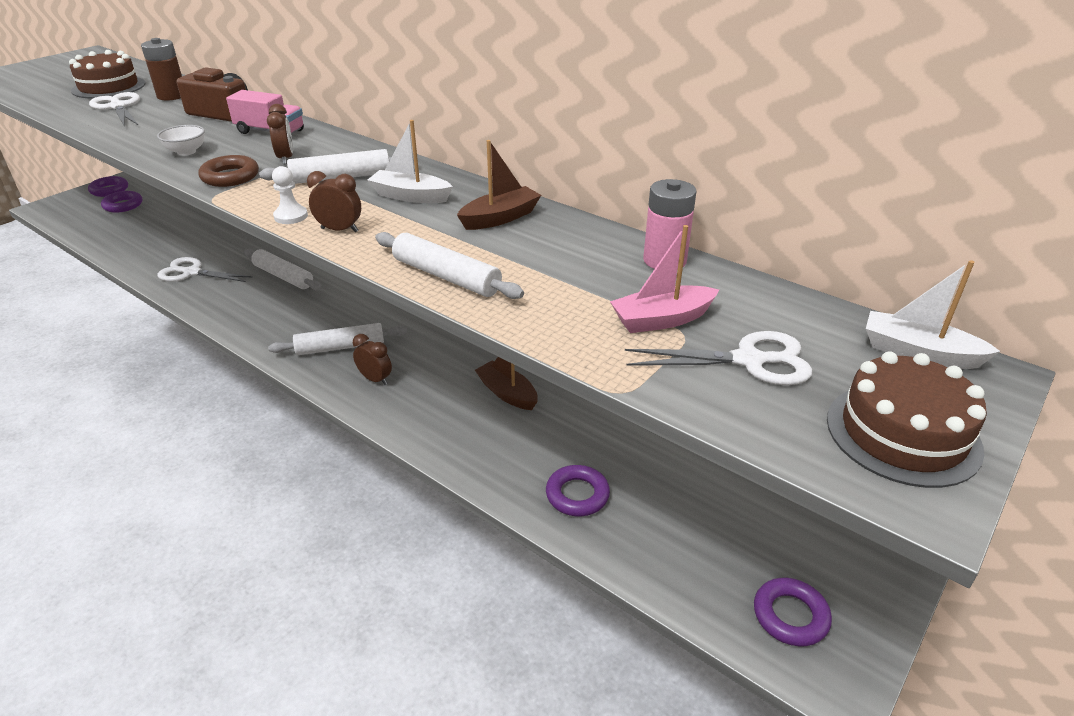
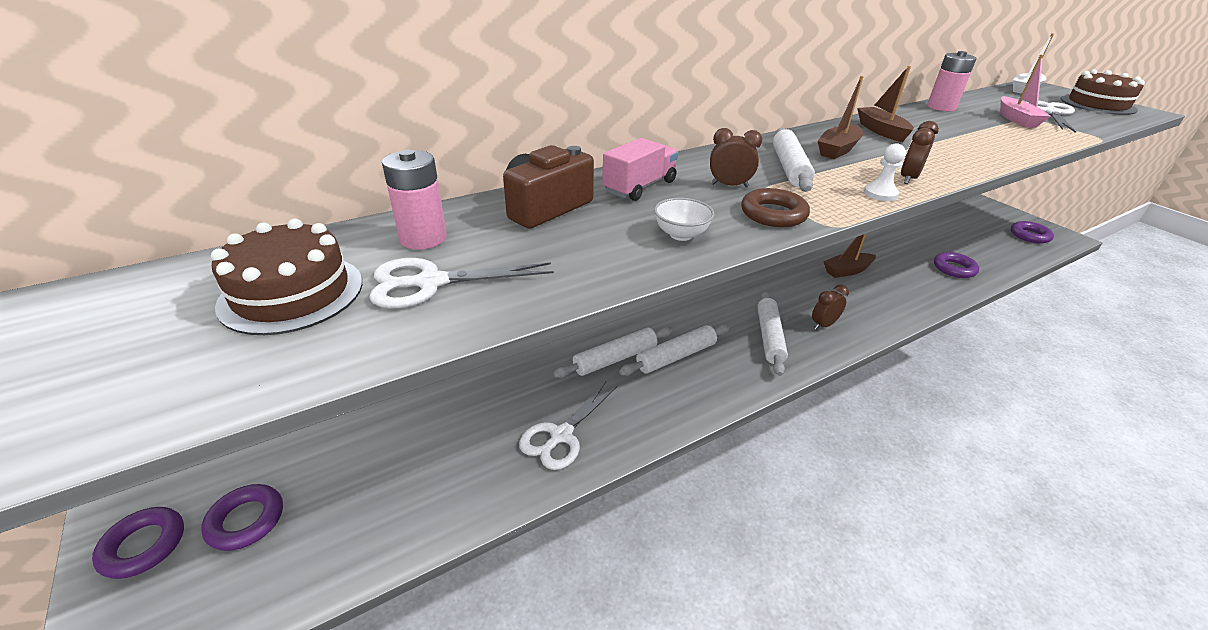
camera: 70 degrees left, 0 degrees up
brown battery [141,38,182,101] -> pink battery [382,150,447,250]
white boat [367,120,453,203] -> brown boat [818,76,864,159]
white rolling pin [375,232,524,299] -> white rolling pin moved to [619,324,730,376]

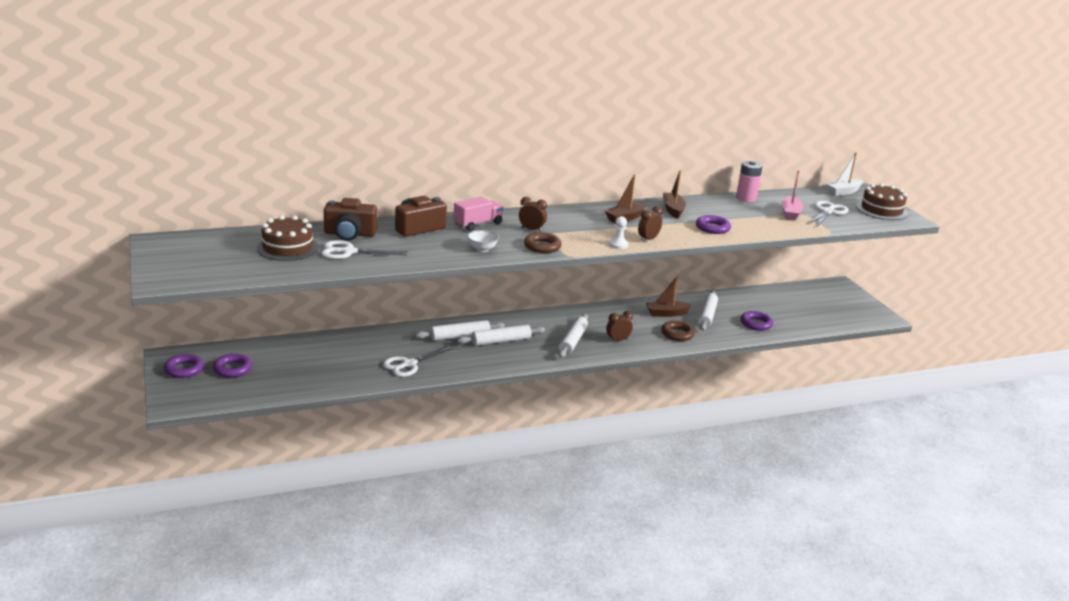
camera: 10 degrees right, 10 degrees down
pink battery [382,150,447,250] -> brown camera [324,198,377,241]
white rolling pin [773,128,815,192] -> white rolling pin moved to [698,291,718,331]
purple ring [1011,221,1054,244] -> purple ring moved to [696,215,731,234]
none -> brown ring [661,321,695,341]

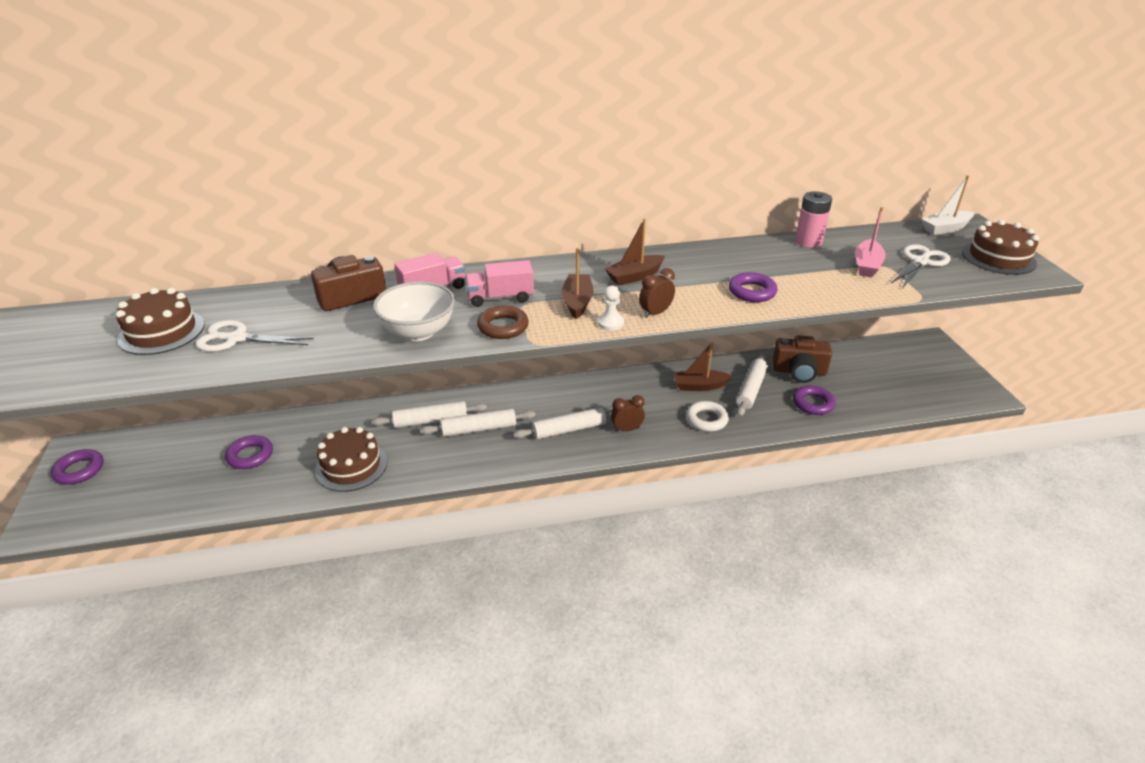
camera: 10 degrees right, 10 degrees up
purple ring [213,354,252,378] -> purple ring moved to [225,435,273,469]
brown camera [324,198,377,241] -> brown camera moved to [772,335,832,383]
white scissors [383,345,454,377] -> brown cake [315,427,387,492]
white bowl [467,230,499,252] -> white bowl [373,281,455,341], size x1.86
brown clock [519,197,547,232] -> pink truck [465,260,534,307]
white rolling pin [558,314,588,358] -> white rolling pin turned 45 degrees clockwise [513,407,612,439]
brown ring [661,321,695,341] -> white ring [686,401,729,432]
brown boat [663,170,686,219] -> brown boat moved to [562,248,593,319]

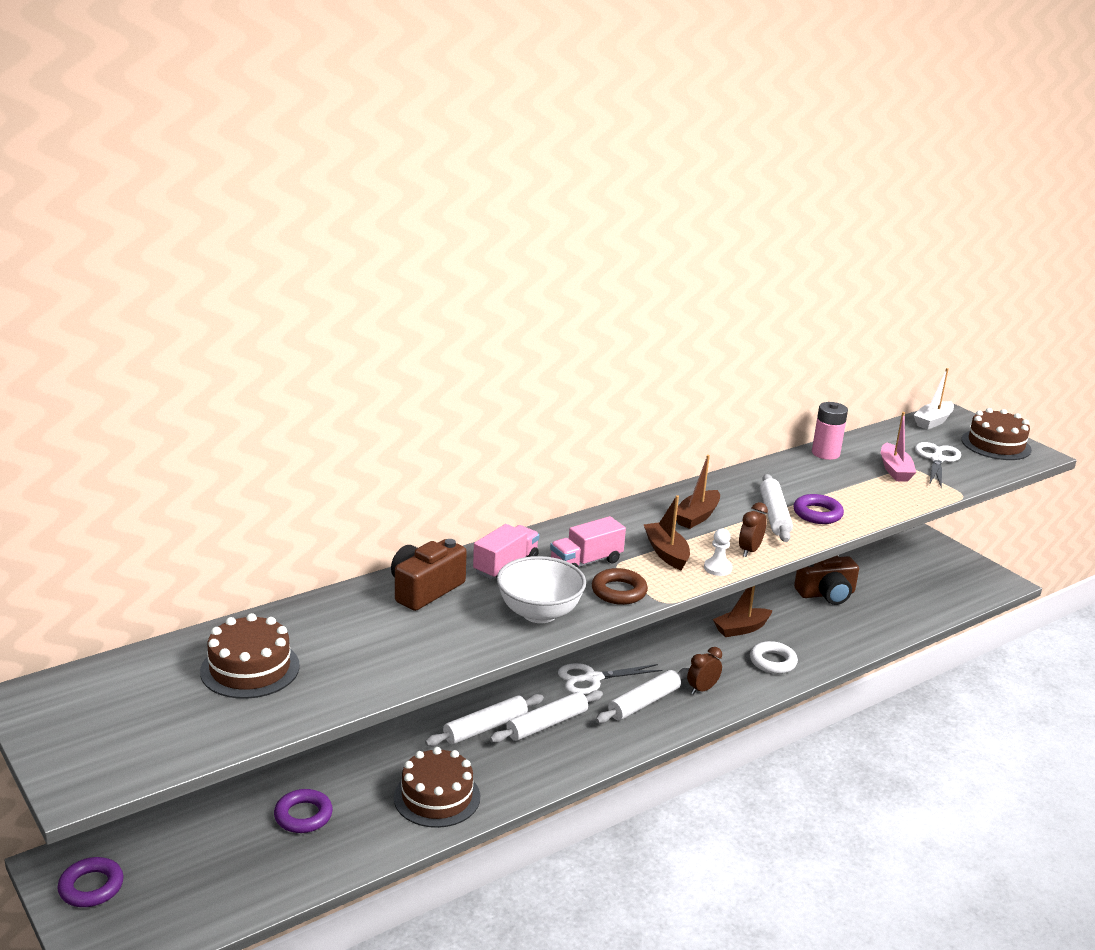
camera: 25 degrees left, 10 degrees down
white scissors [196,320,314,352] -> white scissors moved to [558,663,662,694]
white rolling pin [736,353,768,417] -> white rolling pin moved to [760,474,793,542]
purple ring [793,385,836,415] -> none

